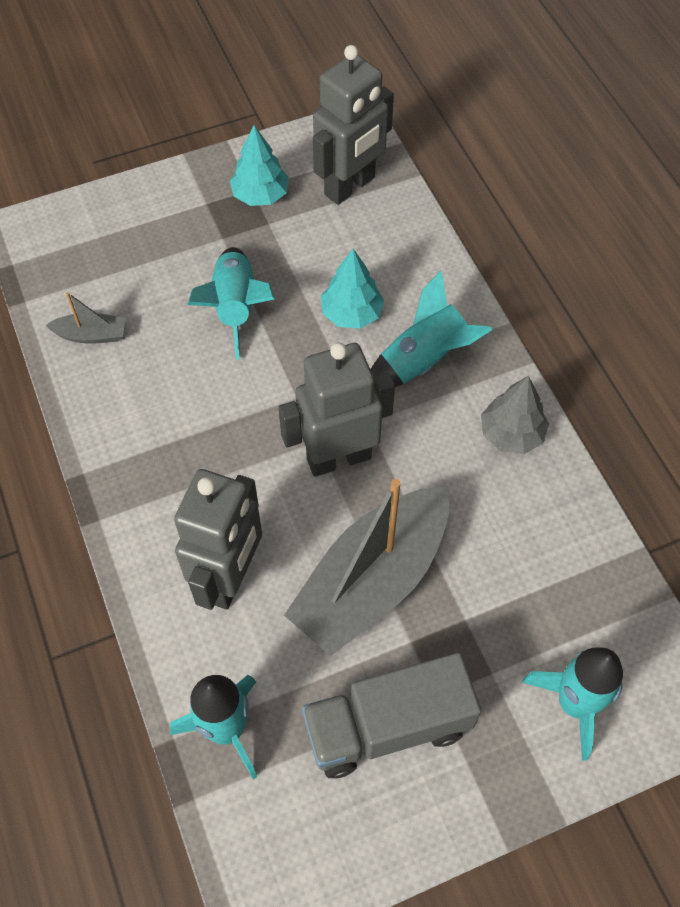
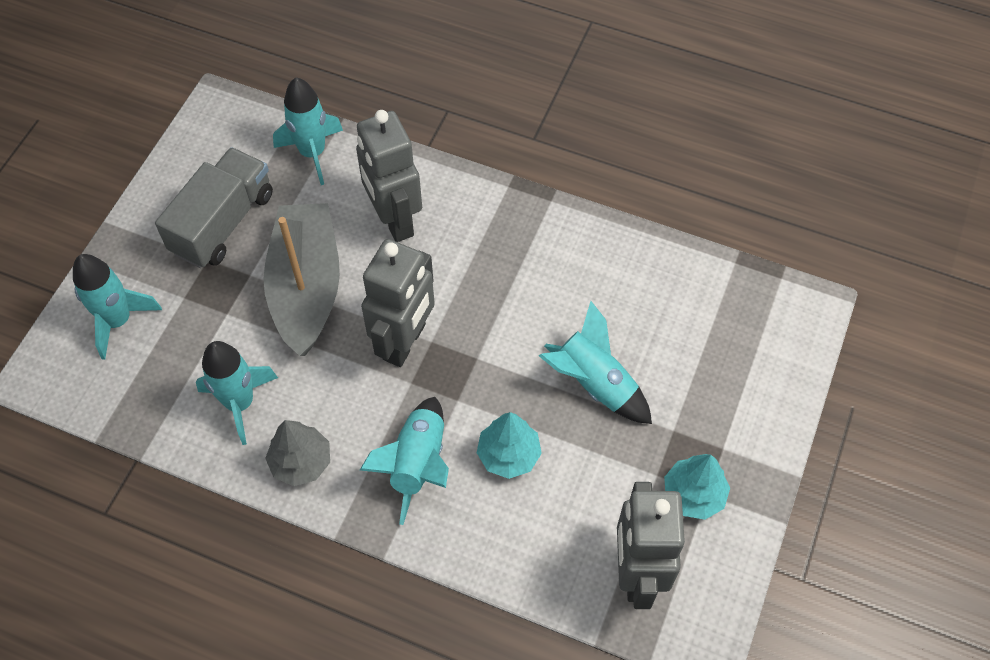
camera: 135 degrees right, 0 degrees up
grey boat [45,292,126,344] -> none
none -> turquoise rocket [196,341,278,445]

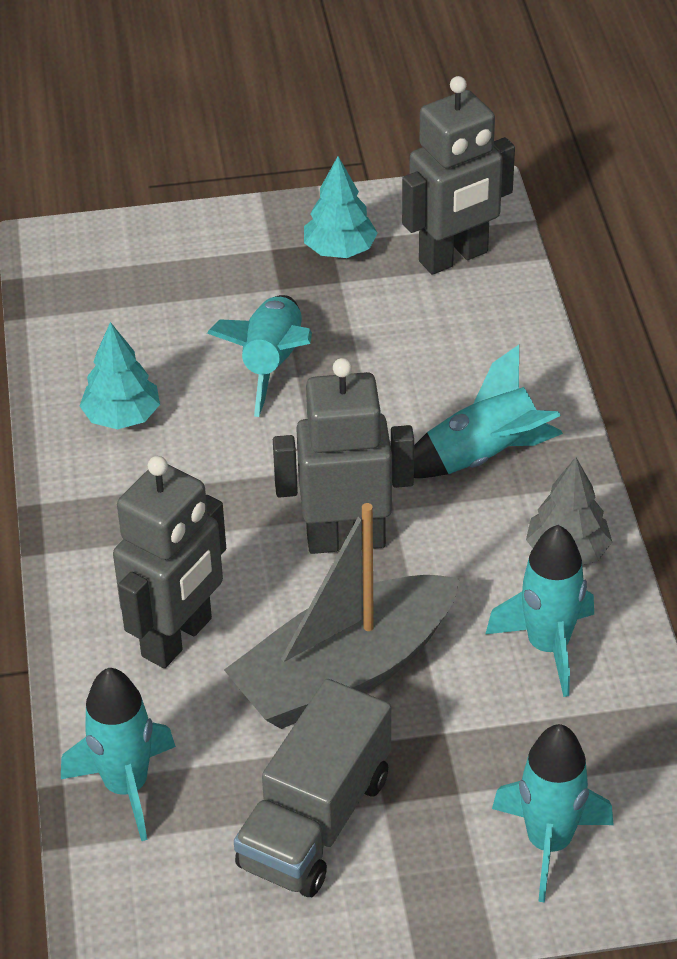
camera: 120 degrees left, 15 degrees down
grey truck [155,147,273,268] -> grey truck turned 60 degrees counterclockwise [234,679,391,897]
turquoise tree [477,412,542,479] -> turquoise tree moved to [80,322,160,429]

